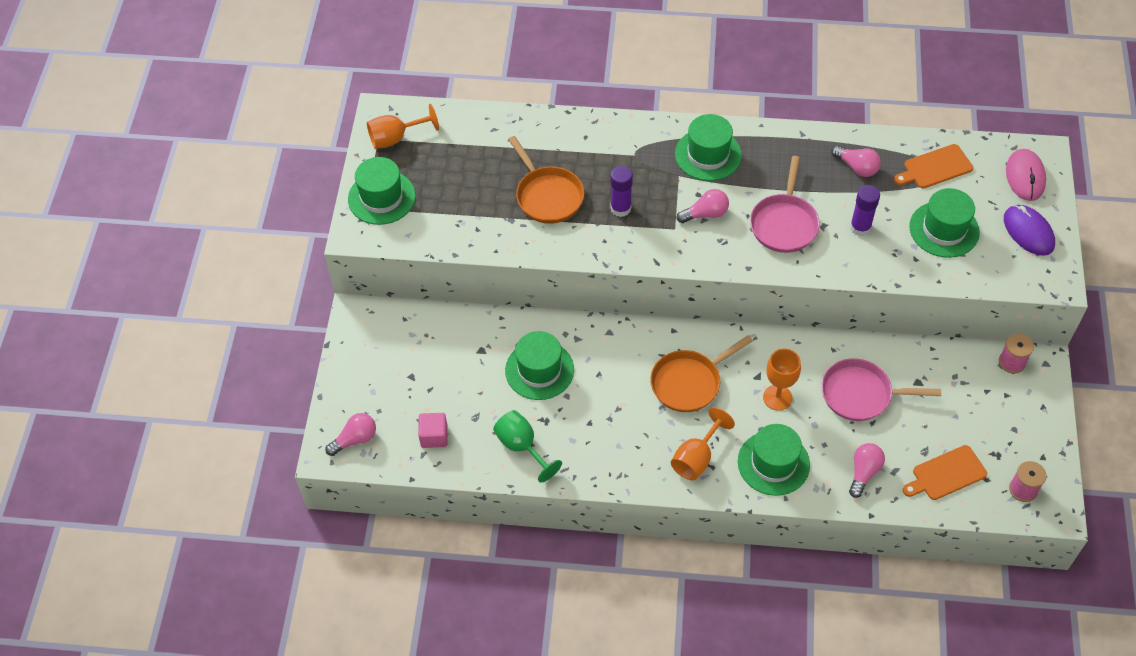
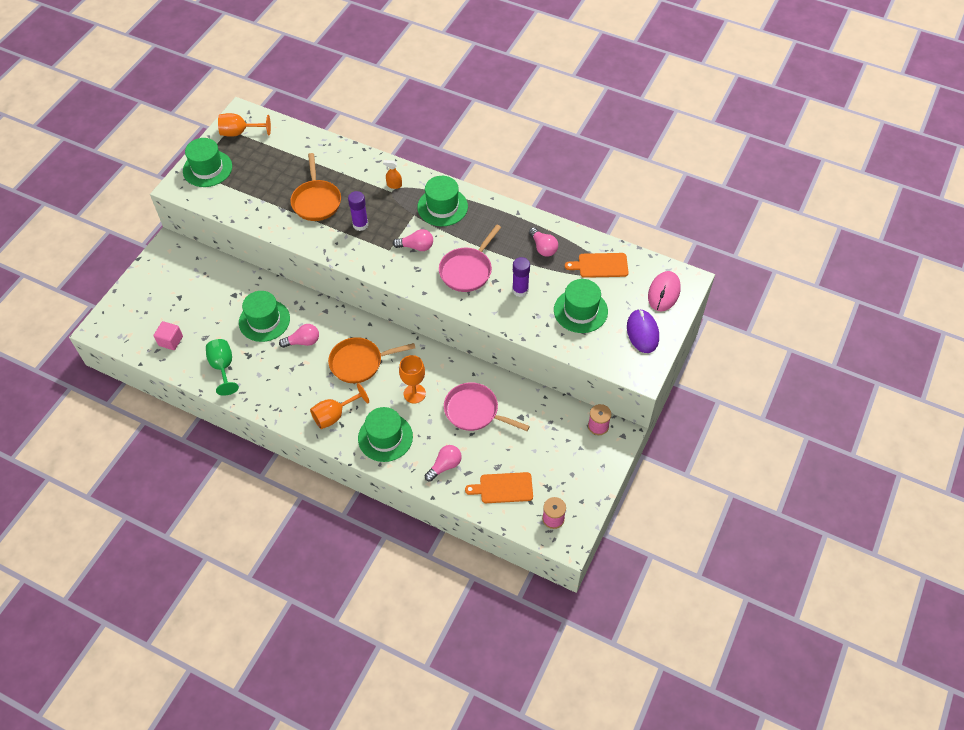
camera: 20 degrees right, 0 degrees up
pink light bulb [325,413,376,456] -> pink light bulb moved to [279,324,319,348]
none -> orange spray bottle [383,160,402,189]

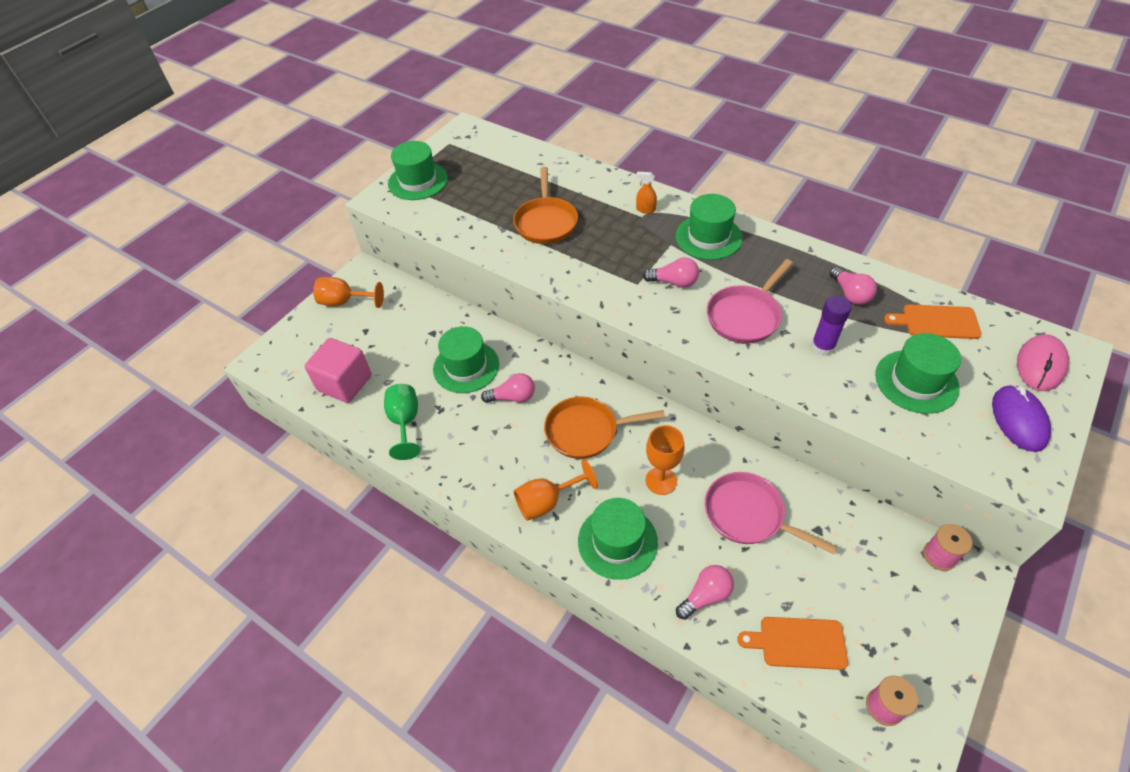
camera: 10 degrees right, 5 degrees down
pink cube [154,321,183,350] -> pink cube [304,338,371,403], size x1.67
orange goblet [218,113,271,137] -> orange goblet moved to [313,277,384,308]
purple glue stick [348,191,368,231] -> none

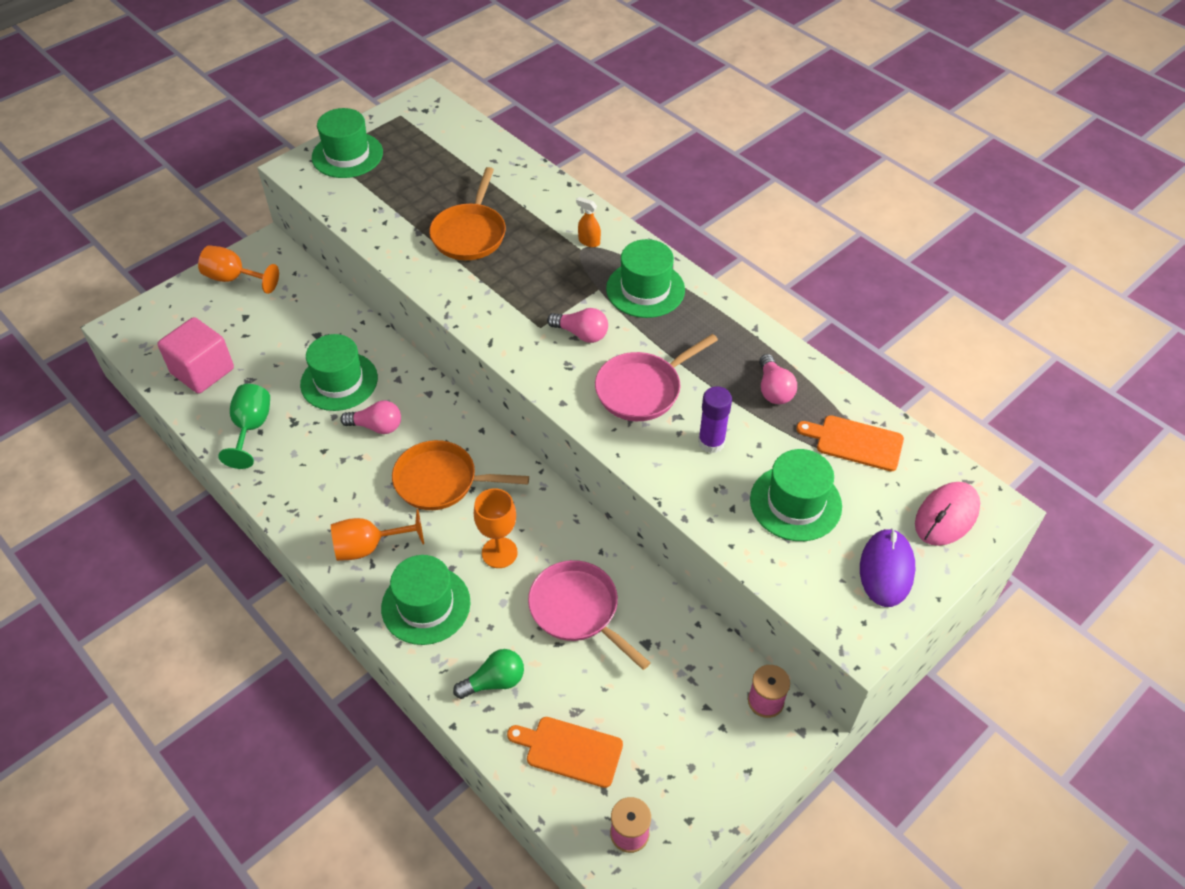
camera: 10 degrees right, 0 degrees up
pink light bulb [676,565,734,620] -> green light bulb [453,649,524,699]

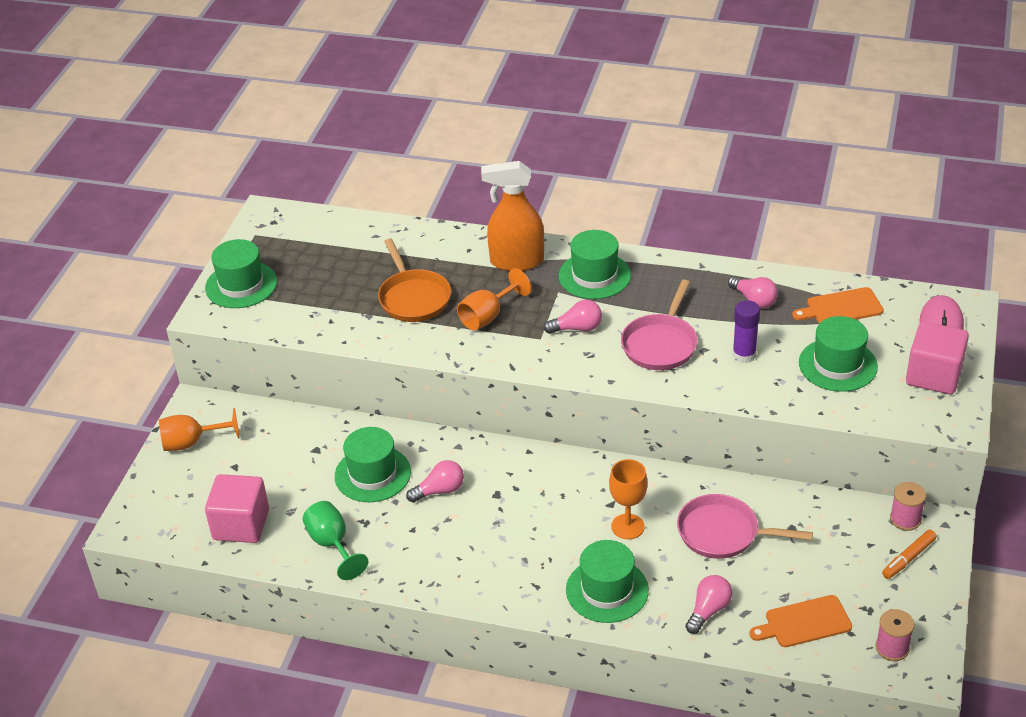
camera: 30 degrees left, 10 degrees down
orange goblet [331,509,424,561] -> orange goblet moved to [457,268,531,330]
orange pan [392,440,529,510] -> none
green light bulb [453,649,524,699] -> pink light bulb [685,575,732,634]
orange spray bottle [576,197,601,247] -> orange spray bottle [481,161,544,271], size x2.43
purple mouse [860,528,915,607] -> pink cube [906,321,969,394]
none -> orange marker [882,530,937,579]

